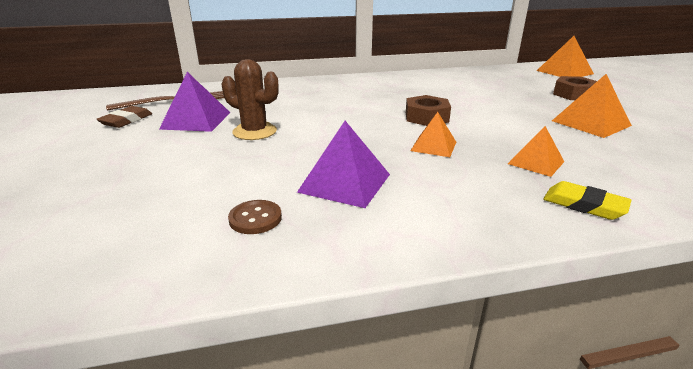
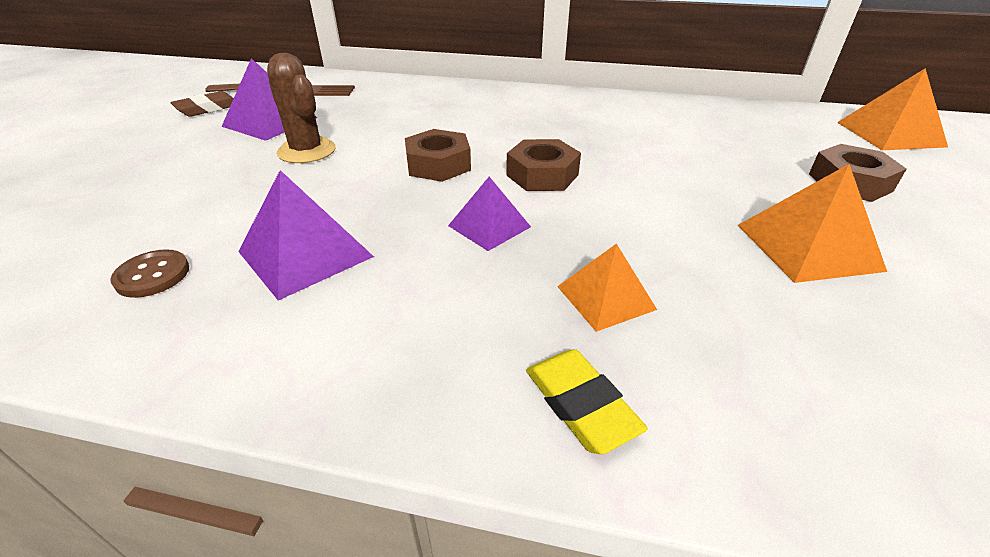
camera: 25 degrees right, 10 degrees up
orange pyramid [410,112,456,157] -> purple pyramid [448,177,531,251]
none -> brown nut [405,129,471,182]

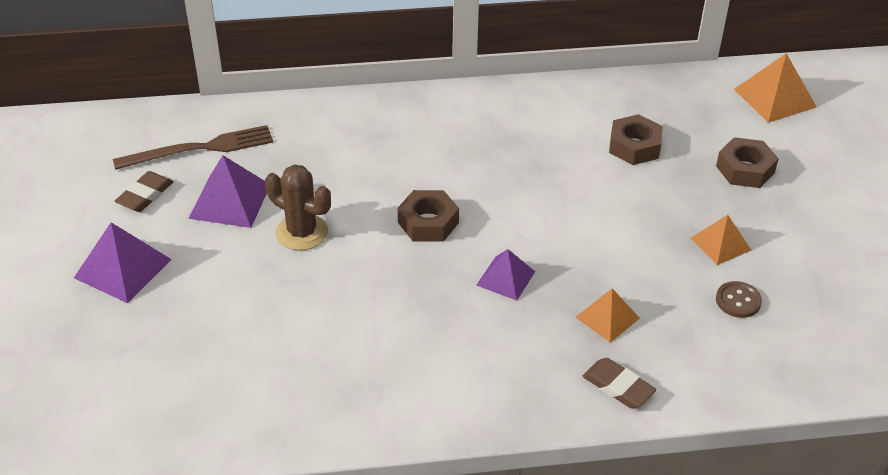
camera: 20 degrees left, 5 degrees up
brown button [110,249,189,298] -> brown button moved to [716,281,762,318]
purple pyramid [238,170,374,300] -> purple pyramid moved to [74,222,172,303]
brown nut [506,139,581,191] -> brown nut moved to [609,114,663,165]
yellow eraser [526,349,648,454] -> brown eraser [583,358,656,408]
orange pyramid [737,164,887,283] -> orange pyramid [690,215,751,265], size x0.65

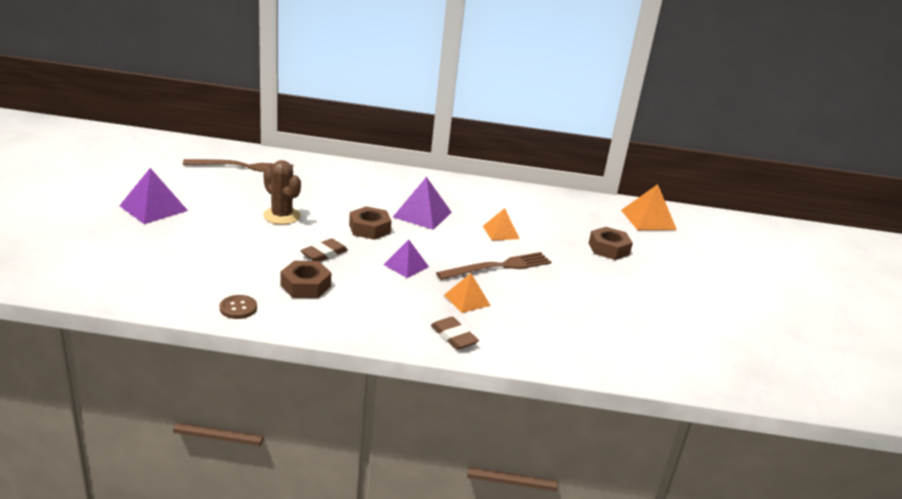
camera: 10 degrees right, 15 degrees down
brown eraser [115,171,173,212] -> brown eraser moved to [300,238,348,262]
purple pyramid [188,155,267,228] -> purple pyramid moved to [393,177,452,230]
brown nut [609,114,663,165] -> brown nut moved to [281,261,331,298]
orange pyramid [690,215,751,265] -> orange pyramid moved to [483,208,519,240]
brown button [716,281,762,318] -> brown button moved to [220,295,257,319]
none -> brown fork [436,252,551,280]

